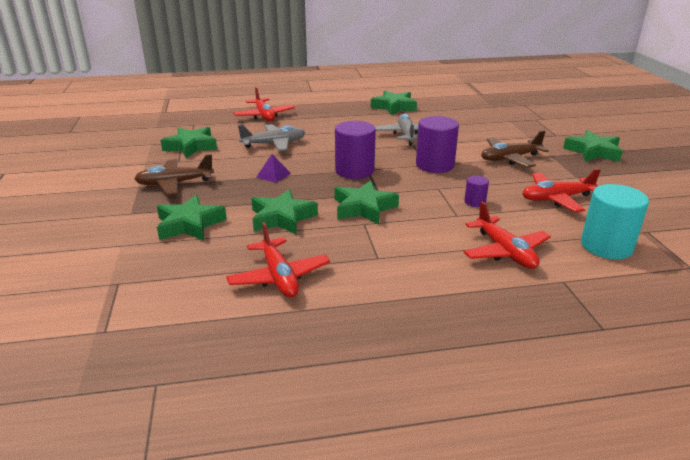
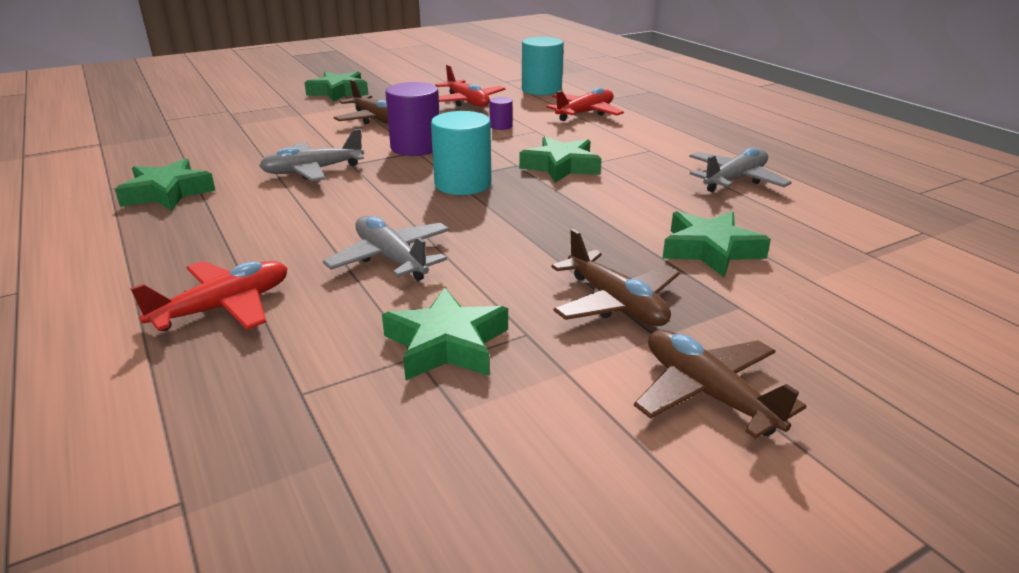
camera: 110 degrees left, 0 degrees up
red plane [226,222,330,297] -> grey plane [689,148,792,192]
green star [251,189,318,235] -> none
purple pyramid [256,154,291,183] -> none
purple cylinder [335,121,376,179] -> turquoise cylinder [431,111,491,195]
none -> brown plane [634,330,807,439]

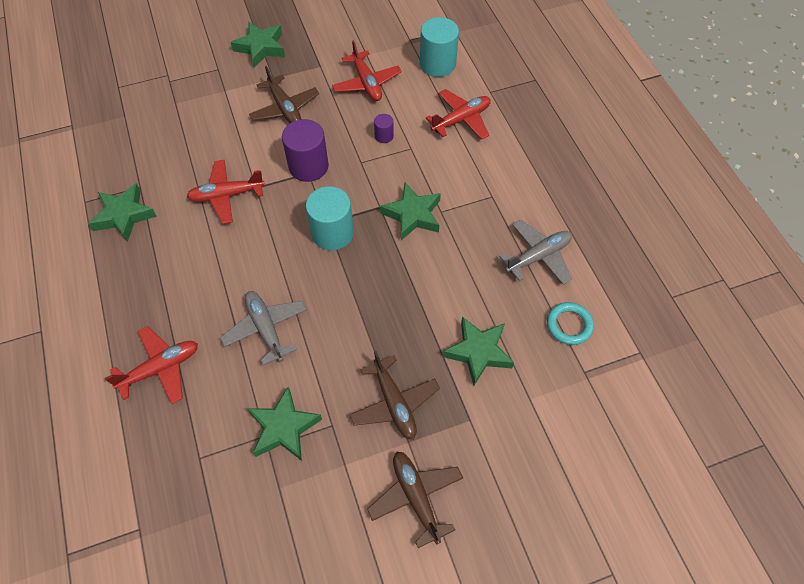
camera: 10 degrees right, 30 degrees up
grey plane [259,129,364,181] -> red plane [187,160,265,224]
none -> turquoise ring [547,302,594,345]

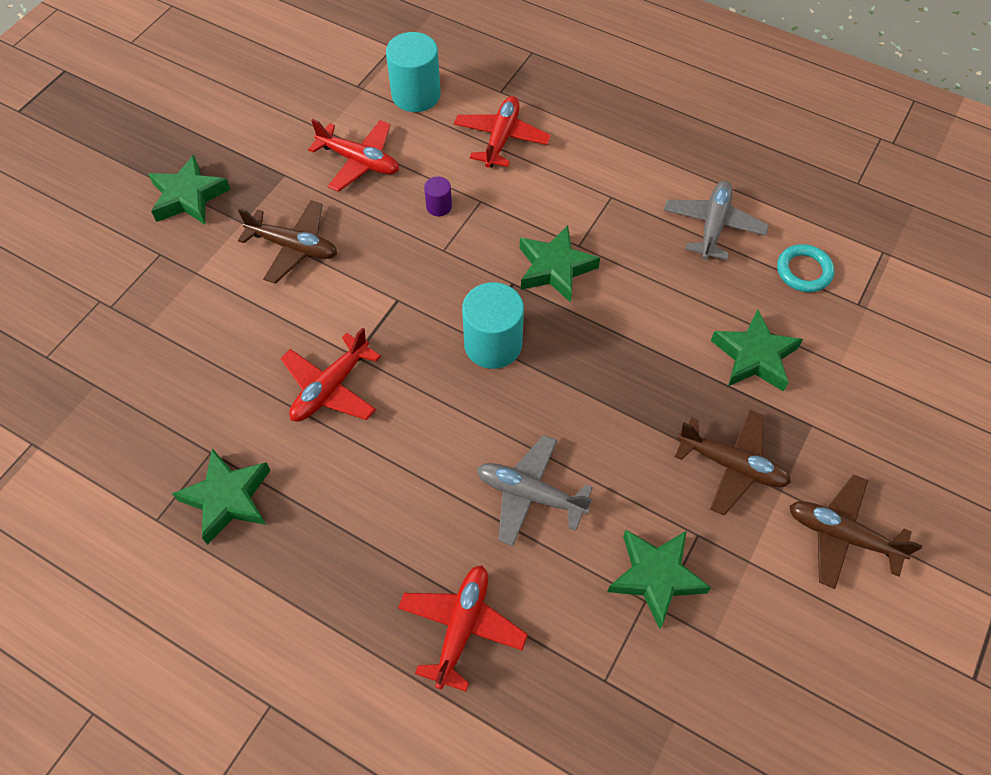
camera: 40 degrees left, 0 degrees up
purple cylinder [282,119,329,182] -> none

